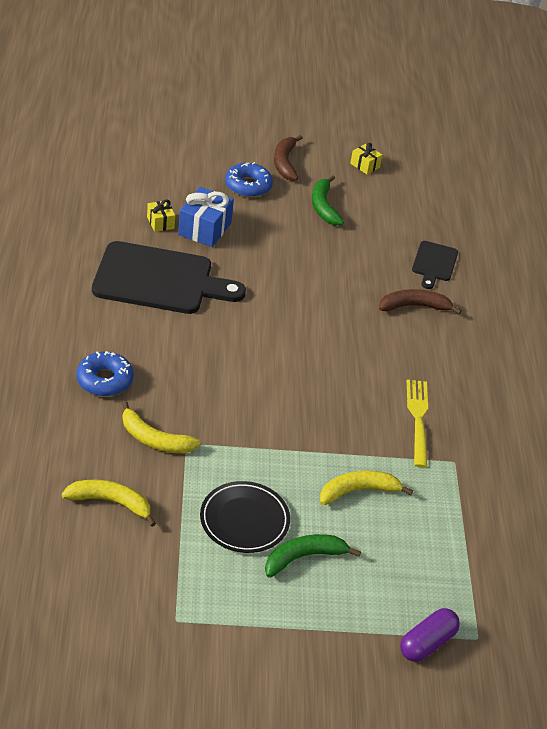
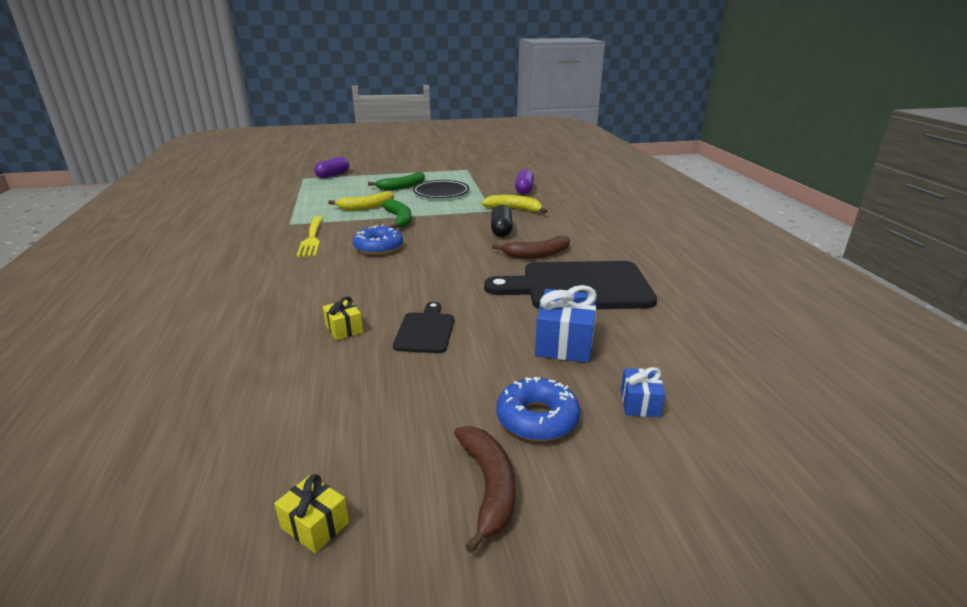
camera: 175 degrees right, 15 degrees down
yellow banana [62,480,156,527] -> purple capsule [515,169,534,194]
blue donut [76,351,134,396] -> blue donut moved to [353,225,403,255]
yellow gift [147,199,175,232] -> yellow gift moved to [323,296,363,340]
green banana [312,175,344,226] -> green banana moved to [382,199,412,228]
brown banana [379,289,462,314] -> brown banana moved to [492,236,570,258]
black cutting board [412,241,458,289] -> black cutting board moved to [393,302,454,353]
none -> black capsule [491,205,513,237]
none -> blue gift [621,367,665,417]

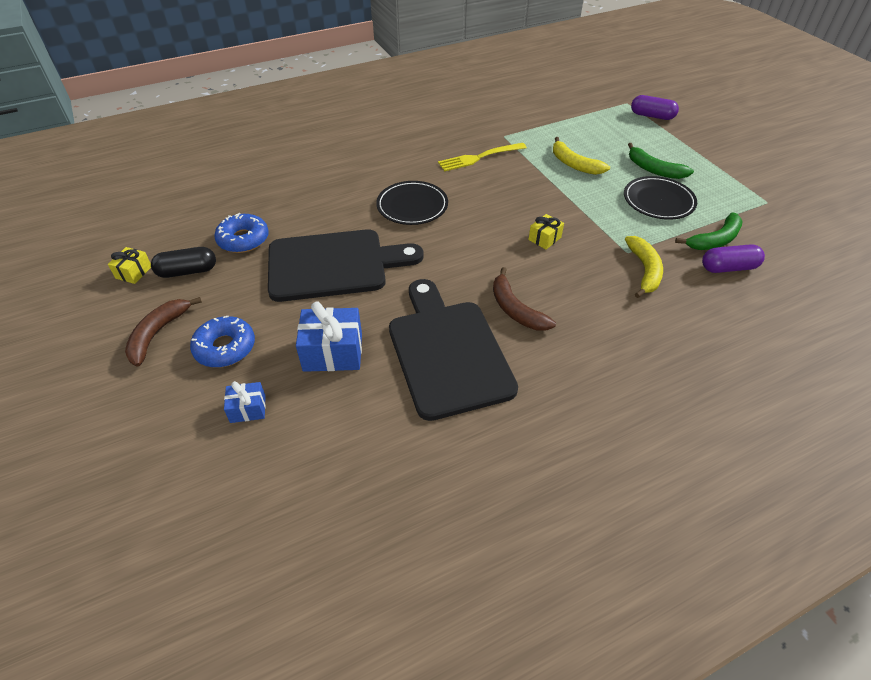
camera: 75 degrees right, 20 degrees up
yellow gift [323,296,363,340] -> yellow gift moved to [528,214,564,250]
blue donut [353,225,403,255] -> blue donut moved to [214,213,269,253]
green banana [382,199,412,228] -> green banana moved to [675,213,743,250]
black cutting board [393,302,454,353] -> black cutting board [268,229,423,302], size x2.03
brown banana [454,426,515,553] -> brown banana turned 135 degrees clockwise [125,297,202,366]
black capsule [491,205,513,237] -> black capsule moved to [151,247,216,278]
none -> black plate [376,181,448,225]

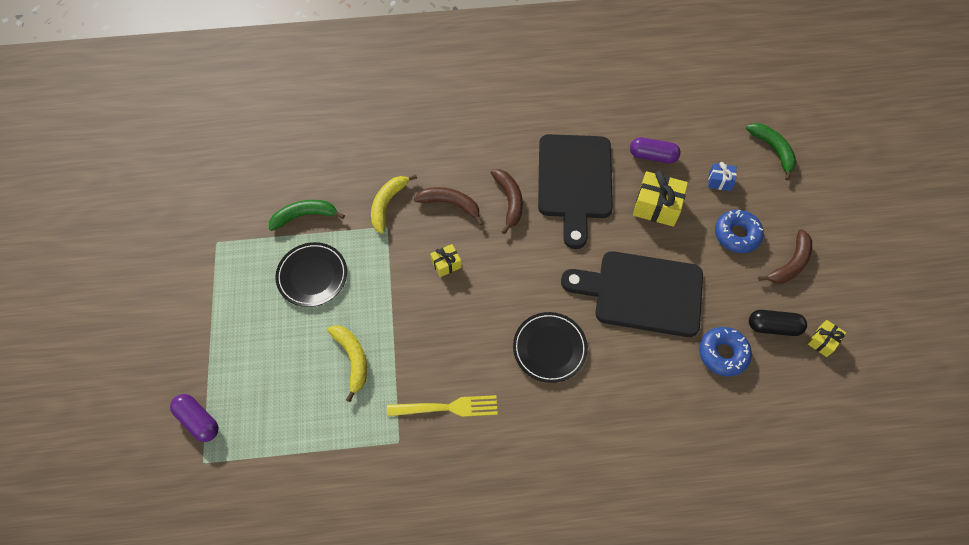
camera: 160 degrees left, 15 degrees up
blue gift [296,301,362,372] -> yellow gift [633,170,688,227]
green banana [628,143,694,179] -> green banana moved to [746,123,796,180]
purple capsule [702,244,765,273] -> purple capsule moved to [630,137,681,163]
none -> brown banana [414,187,483,226]

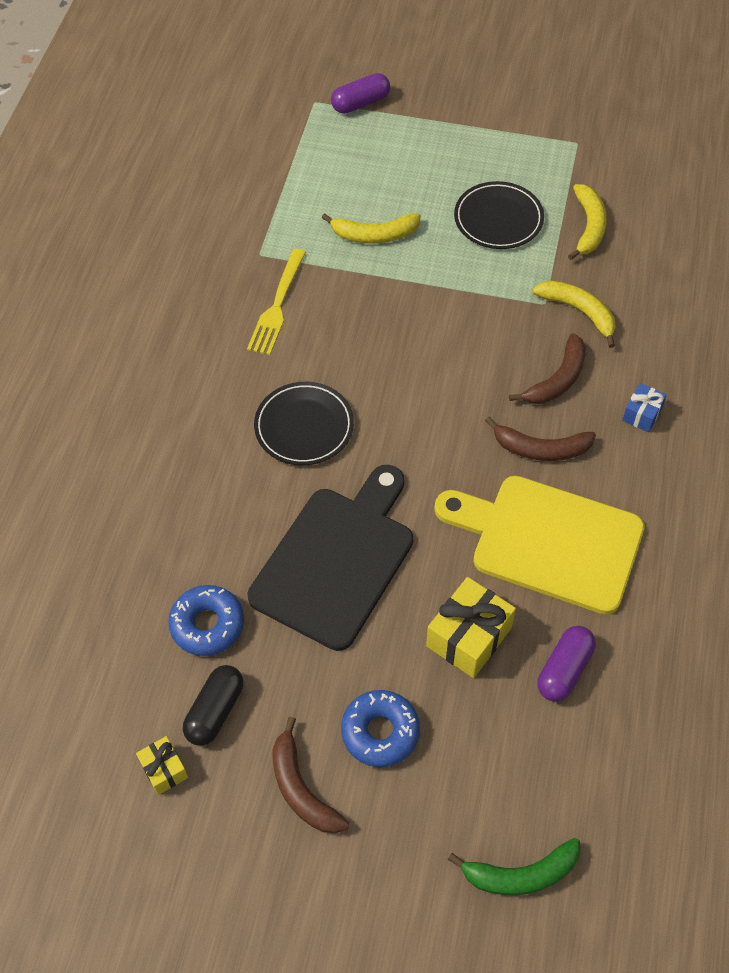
camera: 110 degrees right, 5 degrees down
green banana [269,200,345,231] -> yellow banana [568,184,607,260]
yellow gift [430,244,462,277] -> none
black cutting board [538,134,613,249] -> yellow cutting board [434,476,645,615]
blue gift [708,162,737,191] -> blue gift moved to [622,383,667,432]

